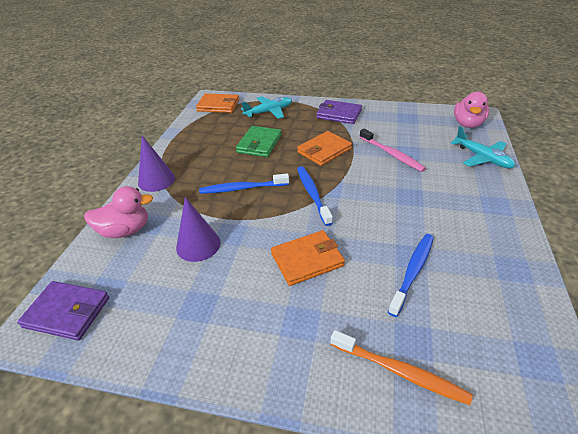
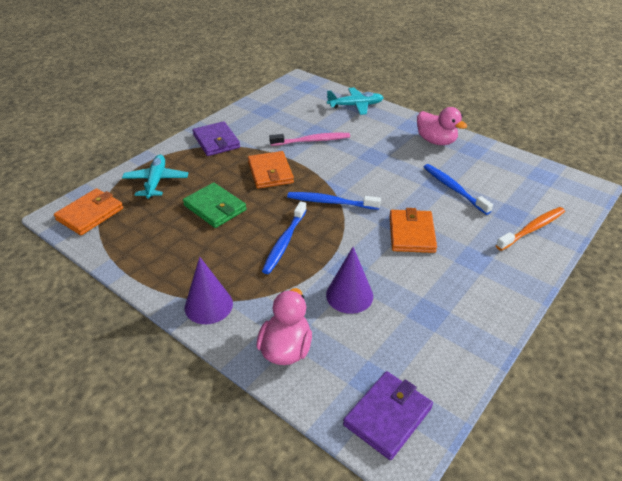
camera: 65 degrees left, 0 degrees up
purple wallet [316,100,362,124] -> purple wallet turned 75 degrees counterclockwise [193,121,240,156]
pink duck [454,92,489,128] -> pink duck moved to [417,107,467,145]

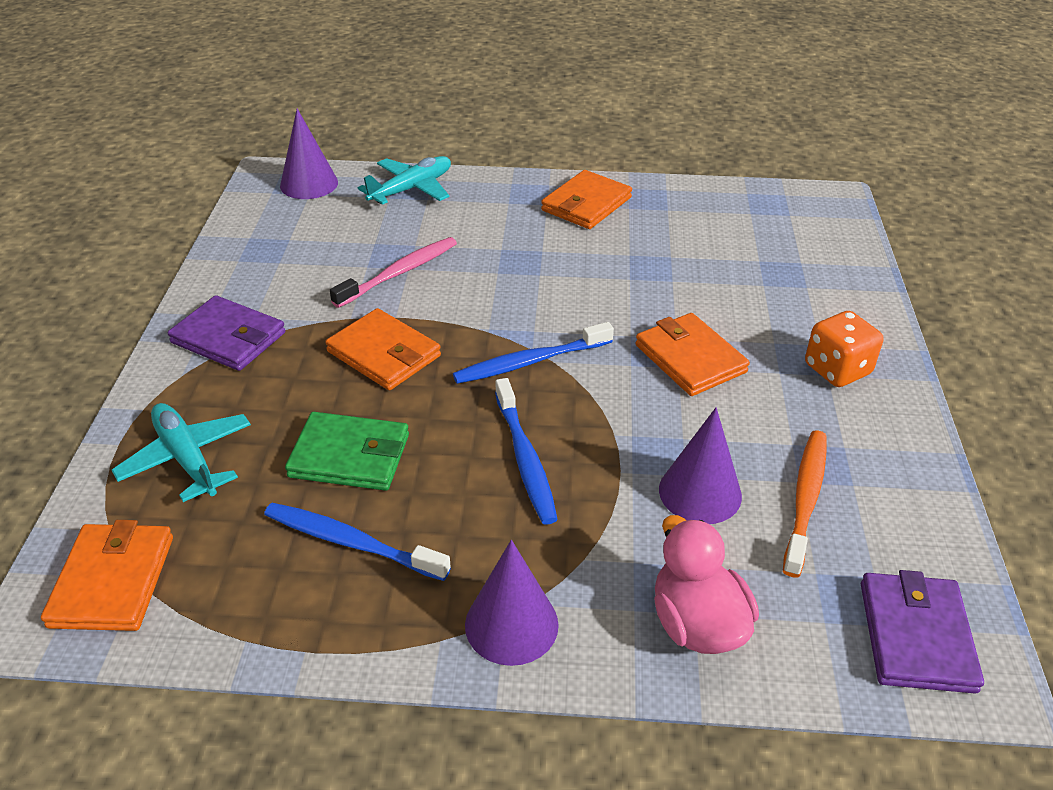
camera: 35 degrees left, 0 degrees up
pink duck [417,107,467,145] -> orange wallet [541,170,632,229]
blue toothbrush [424,164,493,215] -> blue toothbrush moved to [264,503,451,581]
orange toothbrush [496,207,565,251] -> orange toothbrush moved to [783,430,826,577]
none -> purple cone [280,109,338,199]
none -> orange dice [805,311,884,387]

